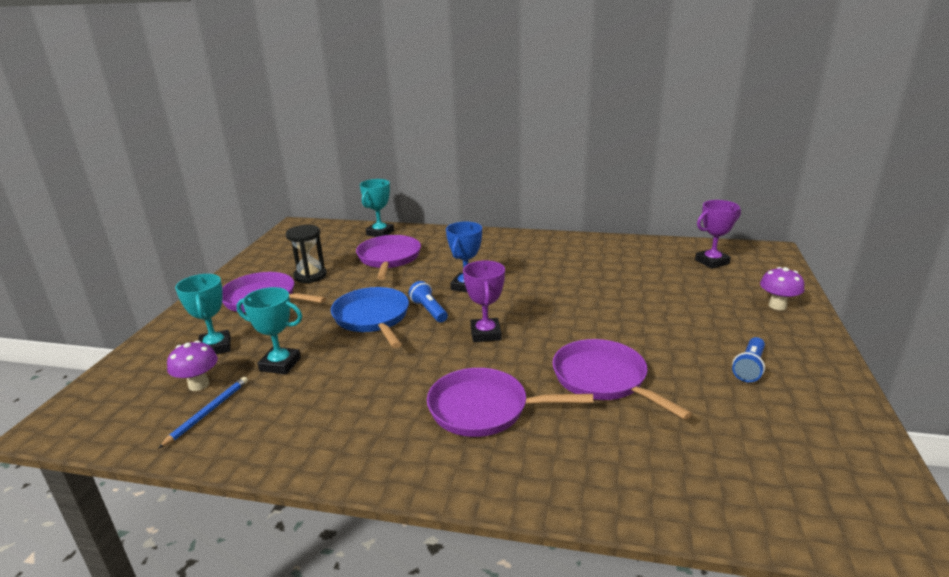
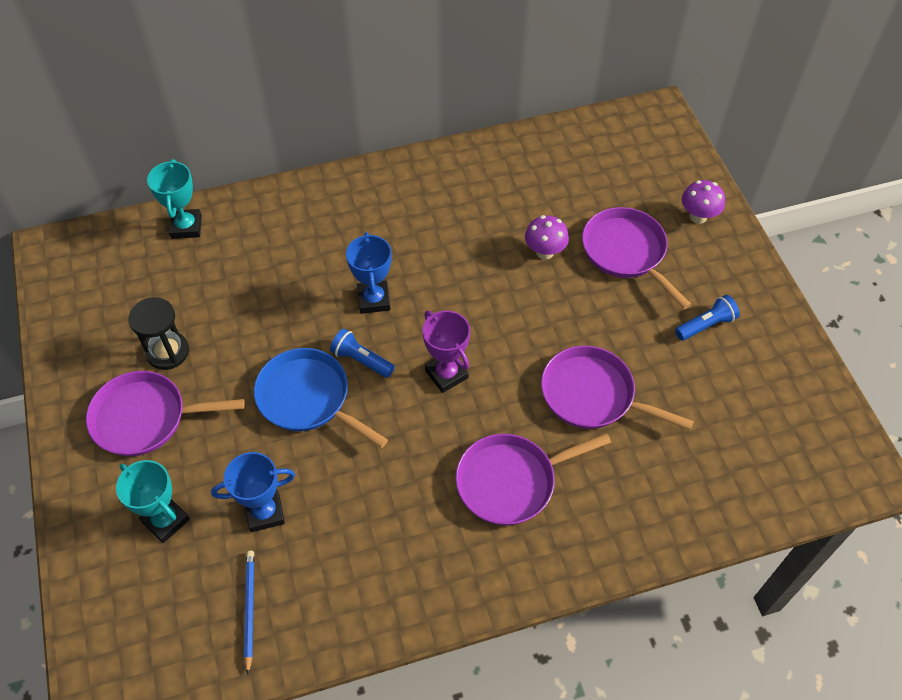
camera: 30 degrees left, 30 degrees up
purple mushroom [167,340,218,391] -> purple mushroom moved to [525,215,569,260]
turquoise trophy [237,287,302,374] -> blue trophy [211,452,295,532]
purple pan [356,235,421,280] -> purple pan moved to [582,207,691,309]
purple trophy [695,200,741,269] -> none
blue flashlight [732,337,765,382] -> blue flashlight turned 120 degrees counterclockwise [675,295,740,341]

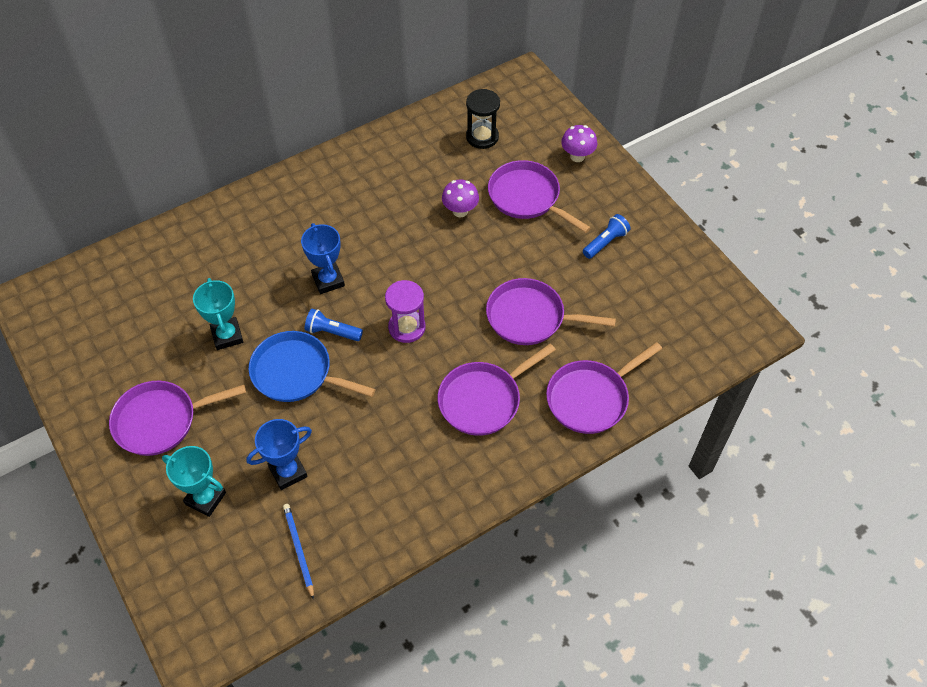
camera: 15 degrees left, 0 degrees up
black hourglass [128,297,189,370] -> black hourglass moved to [466,89,500,149]
turquoise trophy [147,159,202,239] -> turquoise trophy moved to [193,278,243,350]
purple trophy [422,311,470,393] -> purple hourglass [385,280,425,343]
none -> purple pan [546,342,662,434]

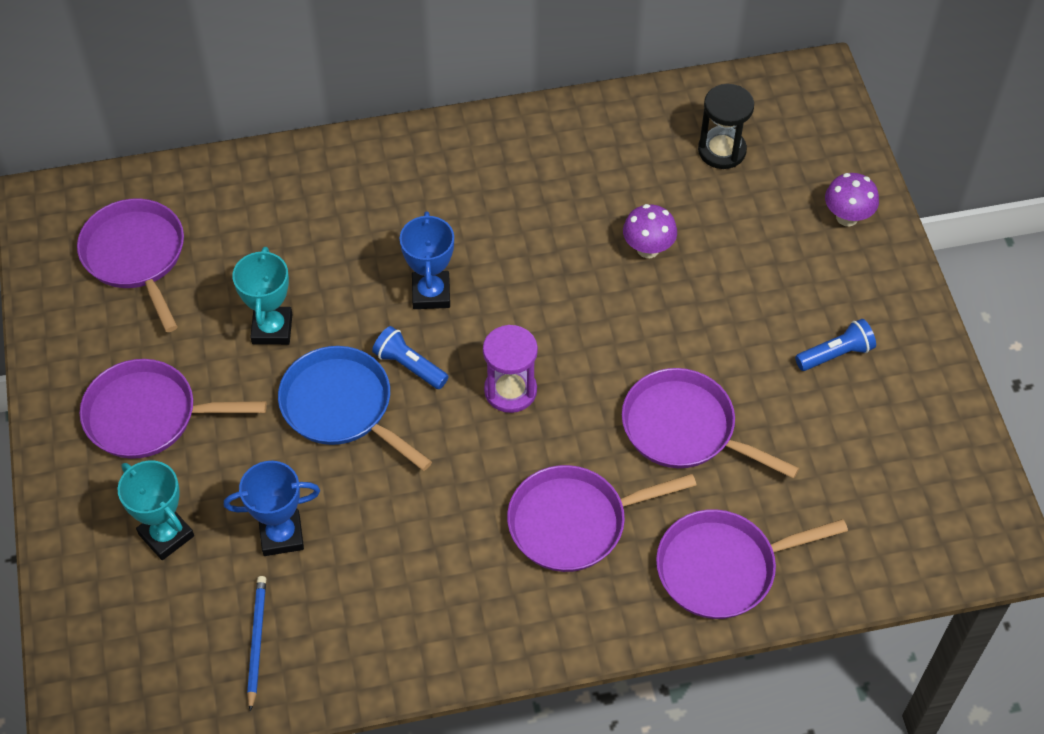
camera: 20 degrees right, 0 degrees up
purple pan [488,160,591,233] -> purple pan moved to [77,199,184,332]

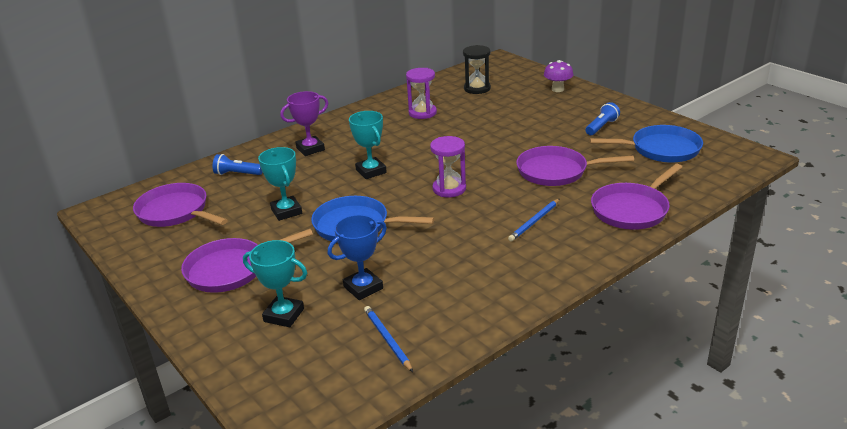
camera: 25 degrees left, 25 degrees down
blue flashlight [372,326,449,389] -> blue flashlight moved to [213,154,262,175]
blue trophy [400,211,454,309] -> turquoise trophy [349,111,387,179]
purple pan [507,465,696,572] -> blue pencil [508,199,560,242]
purple mushroom [623,204,677,258] -> none
none -> purple trophy [280,91,328,156]
none -> purple hourglass [406,68,437,119]
none -> blue pan [589,125,703,163]

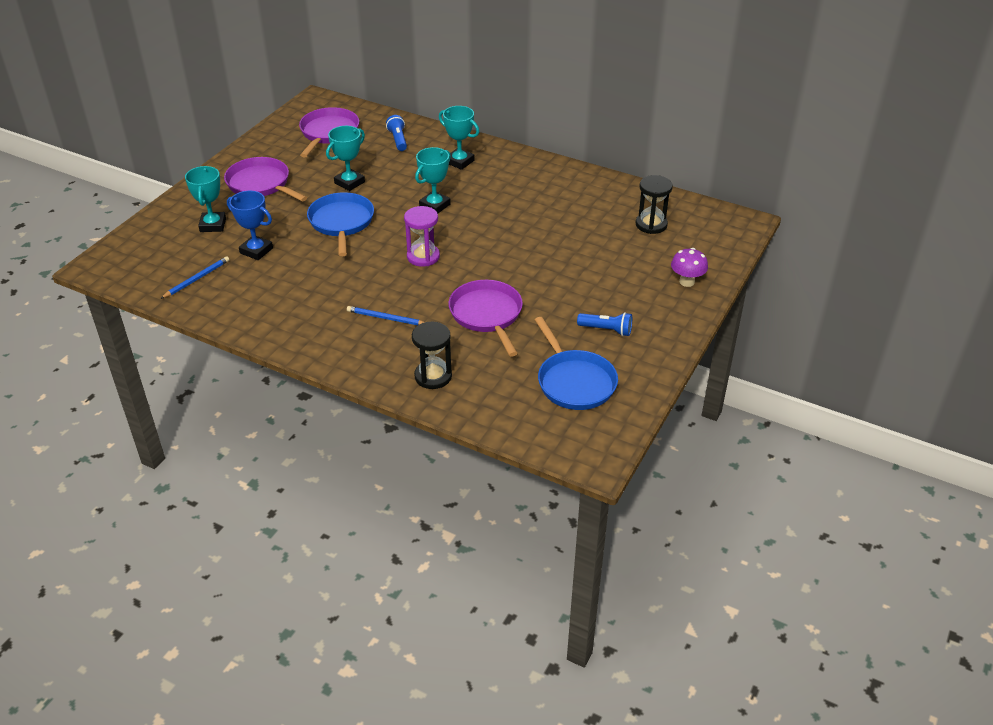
camera: 65 degrees right, 10 degrees up
purple trophy [280,91,328,156] -> turquoise trophy [439,106,479,170]
purple hourglass [406,68,437,119] -> none
purple pan [591,164,682,230] -> black hourglass [412,322,452,389]

